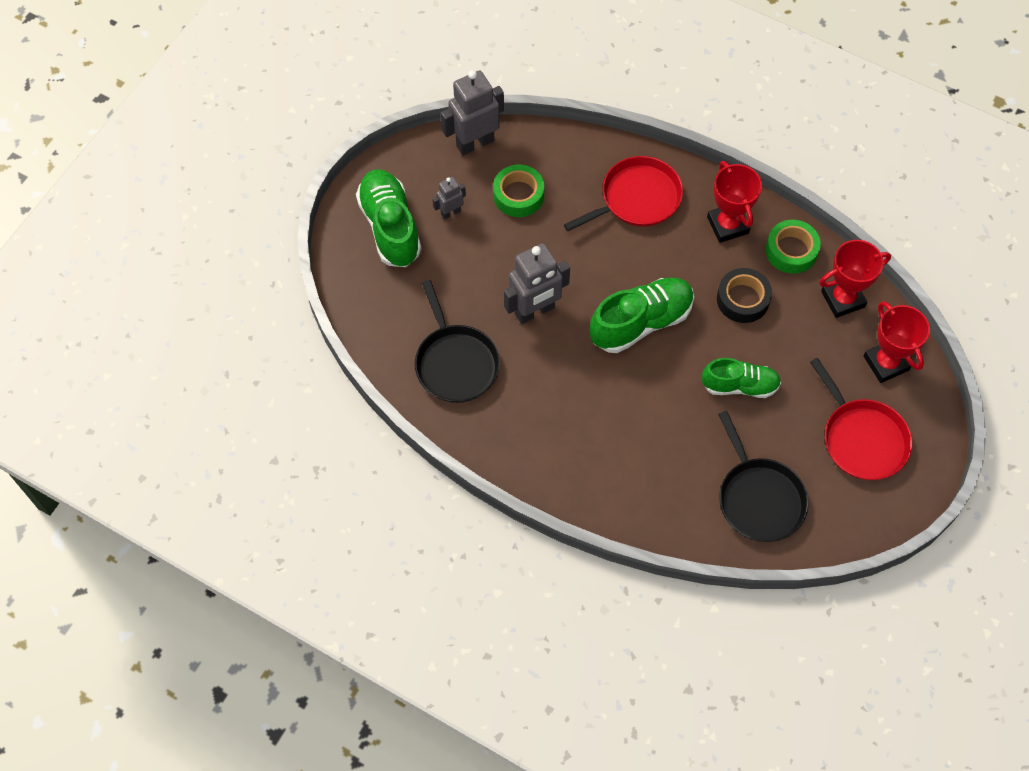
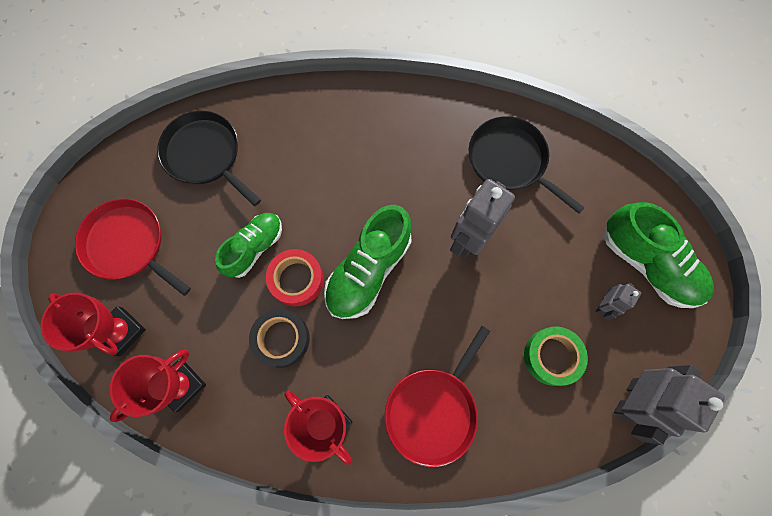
camera: 155 degrees right, 10 degrees up
green shoe [702,358,781,398] -> green shoe turned 150 degrees clockwise [215,213,282,278]
green tape [766,220,821,274] -> none
none -> red tape [266,249,324,307]

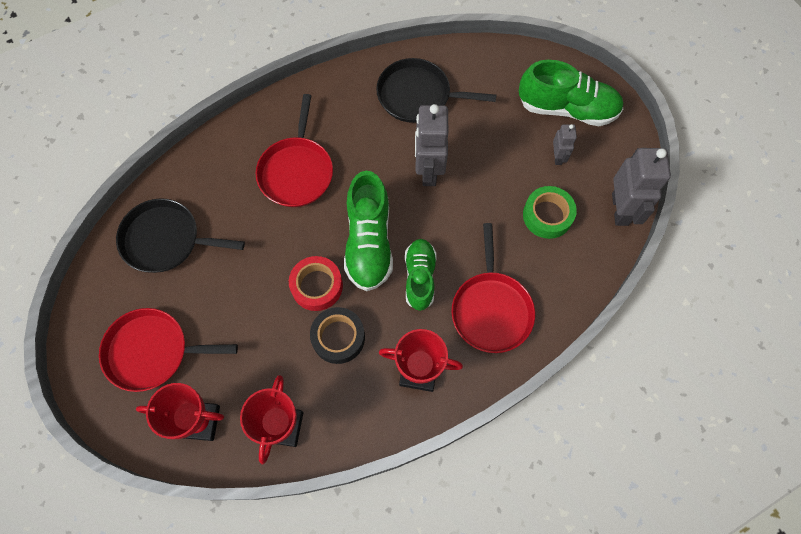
camera: 35 degrees left, 5 degrees down
green shoe [215,213,282,278] -> green shoe moved to [405,239,437,311]
none -> red pan [256,94,333,207]

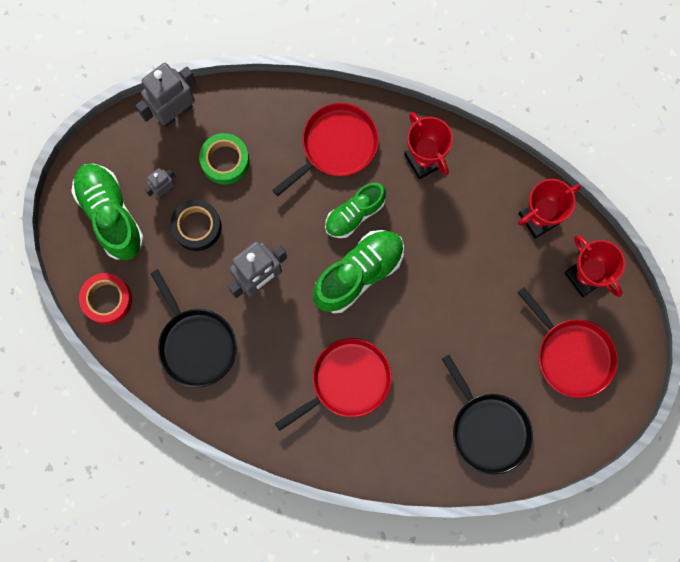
camera: 130 degrees left, 10 degrees up
red tape [289,256,343,311] -> red tape moved to [79,273,132,325]
black tape [310,307,365,364] -> black tape moved to [170,200,222,251]

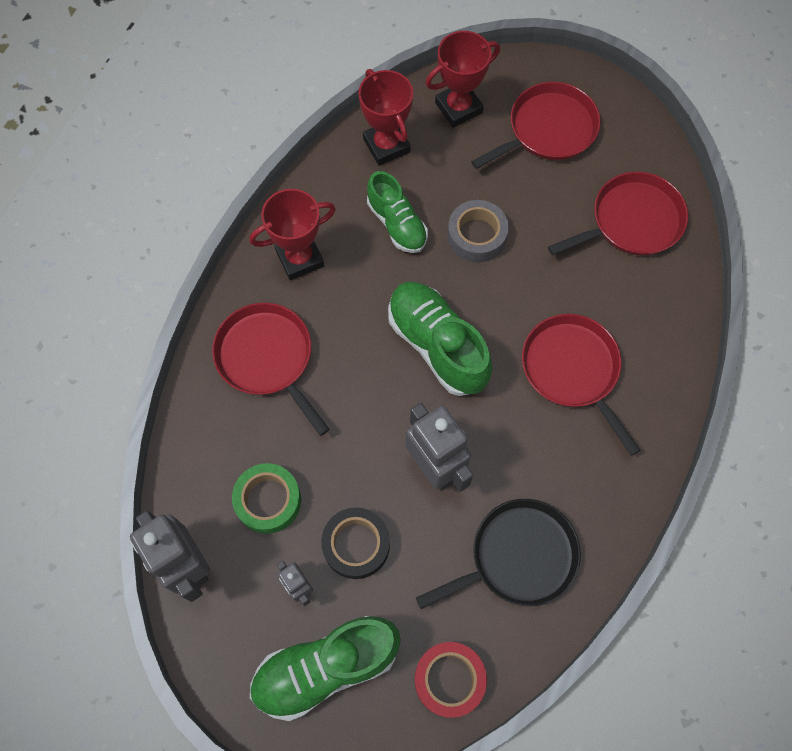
camera: 85 degrees left, 10 degrees down
green shoe [325,183,386,238] -> green shoe moved to [367,171,428,253]
black pan [442,355,533,475] -> red pan [548,172,688,256]
none -> grey tape [447,200,509,263]

